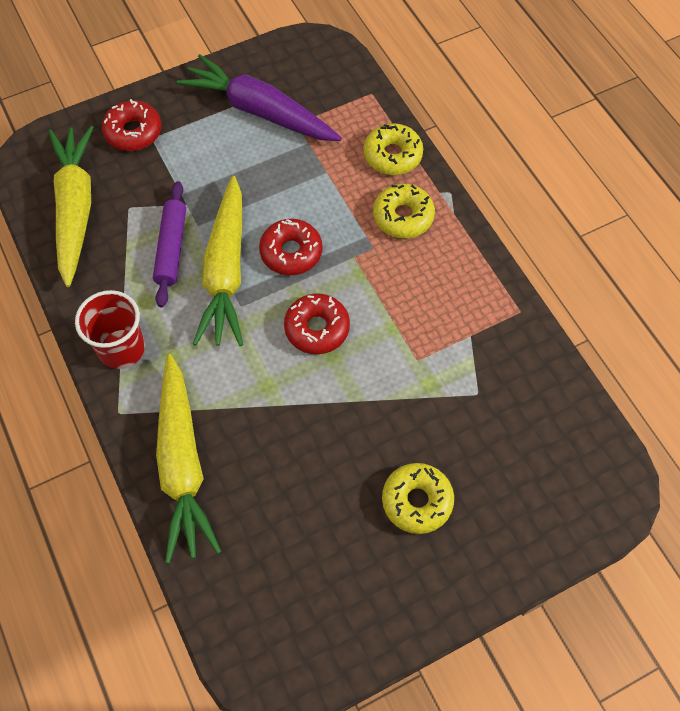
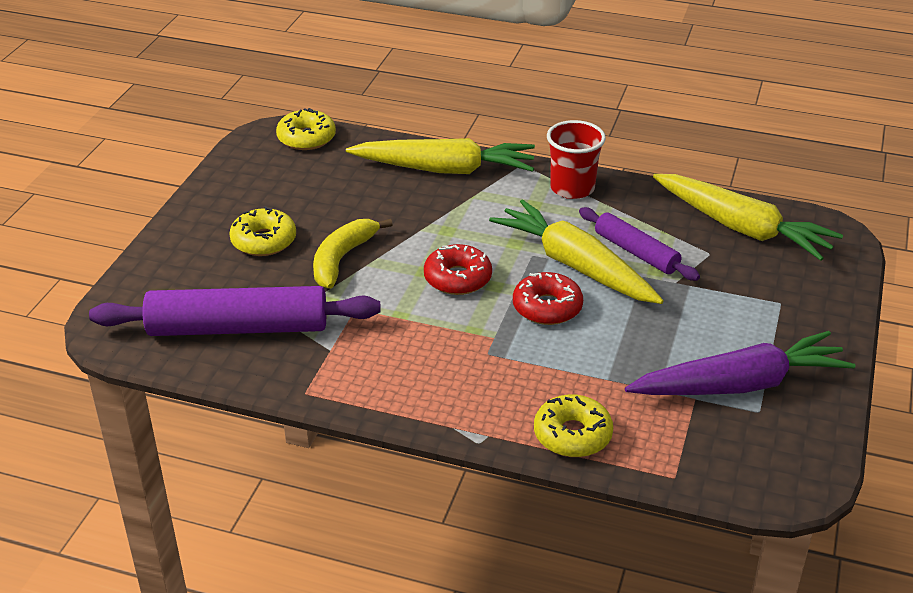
camera: 135 degrees right, 25 degrees down
red donut [102,99,162,151] -> none
yellow carrot [156,354,221,563] -> yellow carrot turned 150 degrees clockwise [346,138,535,174]
yellow donut [373,184,435,239] -> yellow donut moved to [276,108,336,150]
none -> purple rolling pin [89,286,381,336]
none -> yellow banana [313,219,393,289]

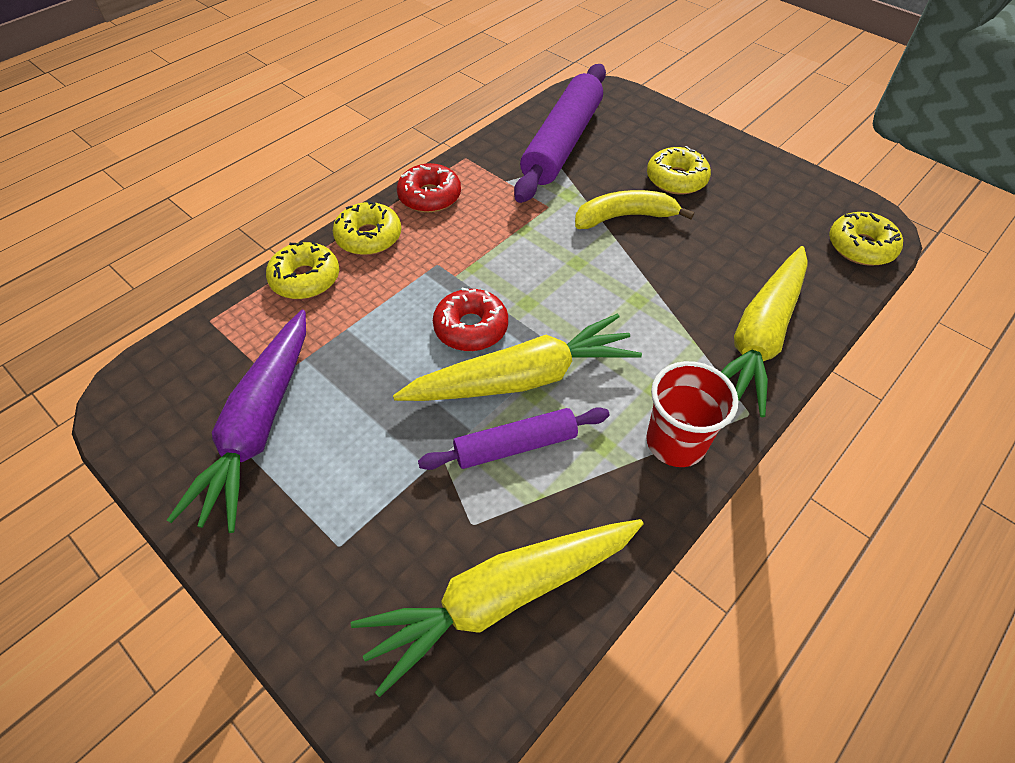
camera: 115 degrees right, 15 degrees up
yellow banana [313,219,393,289] -> yellow banana turned 60 degrees counterclockwise [575,190,694,229]
red donut [424,244,492,295] -> red donut moved to [397,163,461,213]
none -> yellow donut [333,200,401,255]

